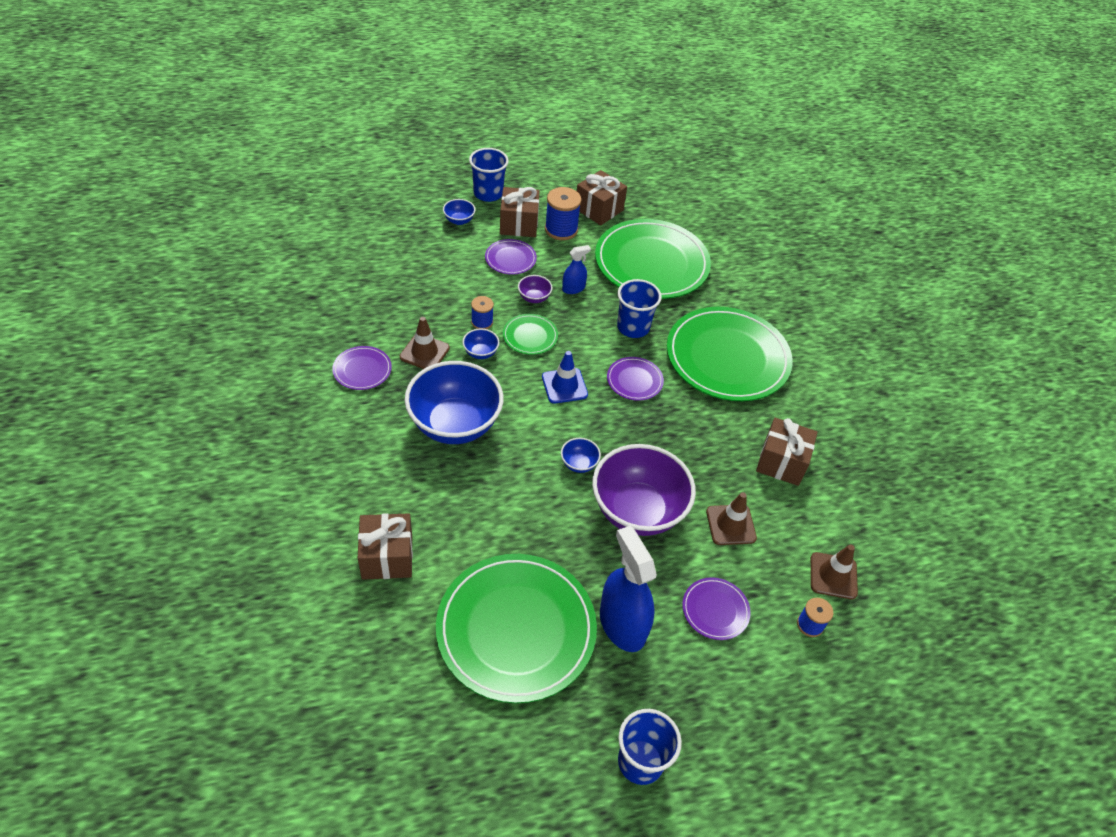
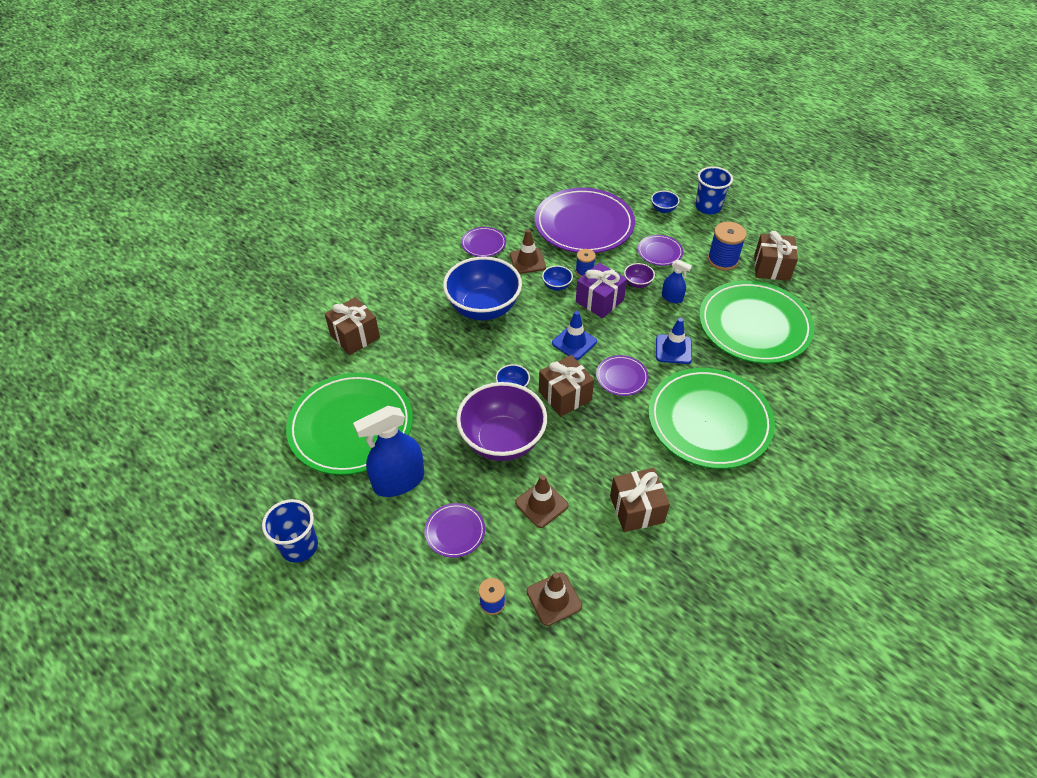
camera: 60 degrees right, 0 degrees up
brown gift [500,187,540,237] -> brown gift moved to [539,355,594,417]
green plate [503,314,558,355] -> purple gift [576,263,627,318]
blue spray bottle [600,525,657,652] -> blue spray bottle turned 150 degrees counterclockwise [353,406,424,497]
blue cup [617,279,662,338] -> blue traffic cone [656,318,692,364]
none -> purple plate [535,188,635,253]

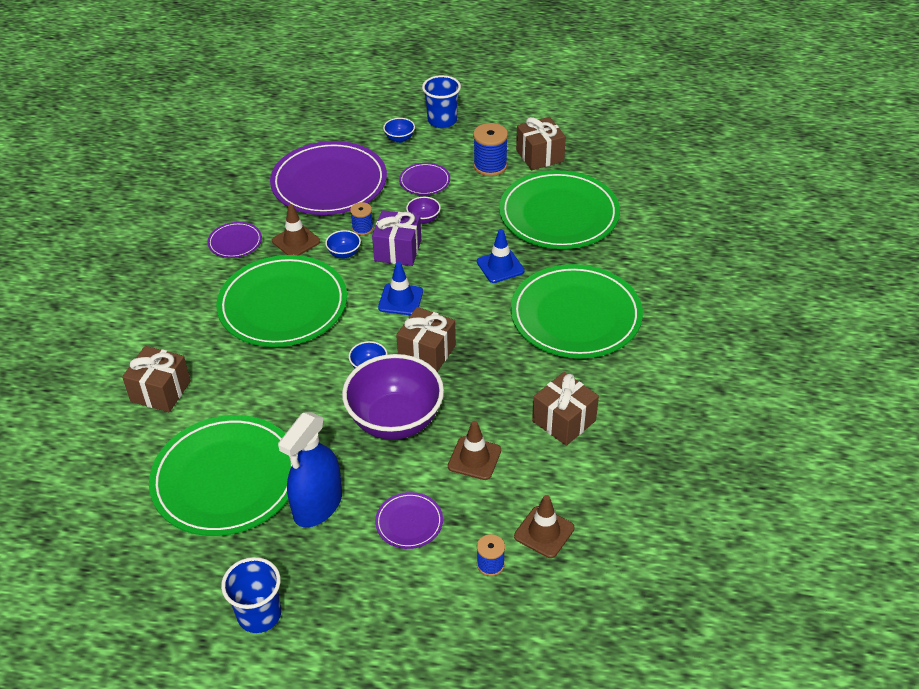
camera: 30 degrees left, 5 degrees down
blue bowl [443,256,522,321] -> green plate [216,255,347,347]
purple plate [596,355,649,396] -> none
blue spray bottle [662,260,692,303] -> none

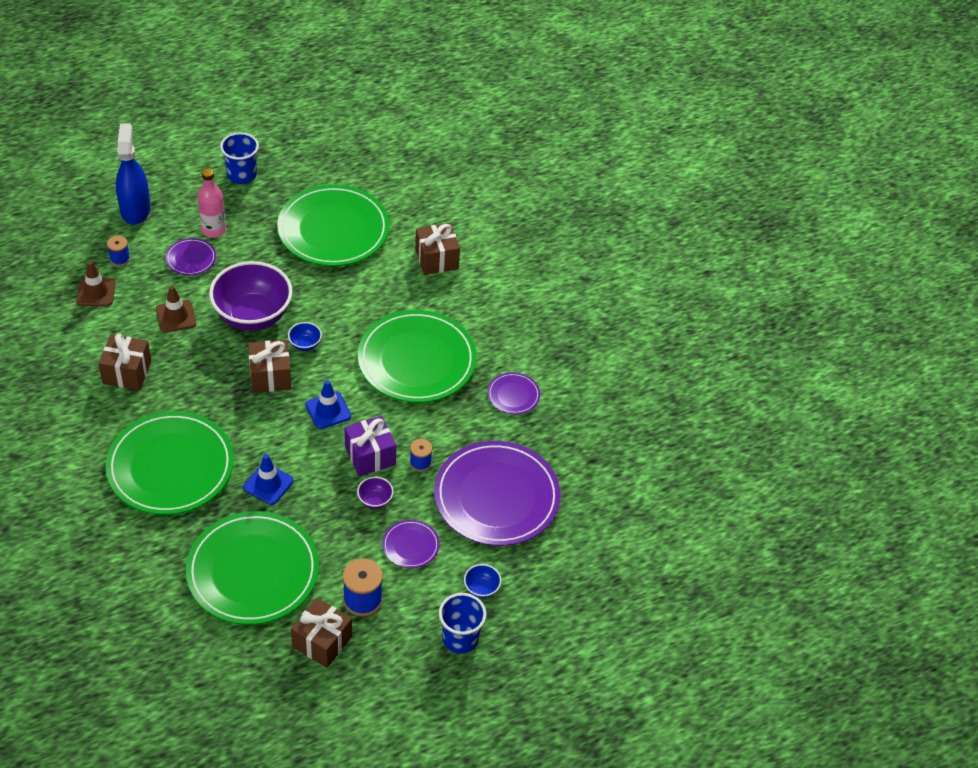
camera: 140 degrees right, 5 degrees up
brown traffic cone [272,204,320,255] -> none
blue spray bottle [278,412,342,528] -> blue spray bottle moved to [116,123,150,225]
blue bowl [325,230,361,259] -> none
none -> pink bottle [198,168,226,238]

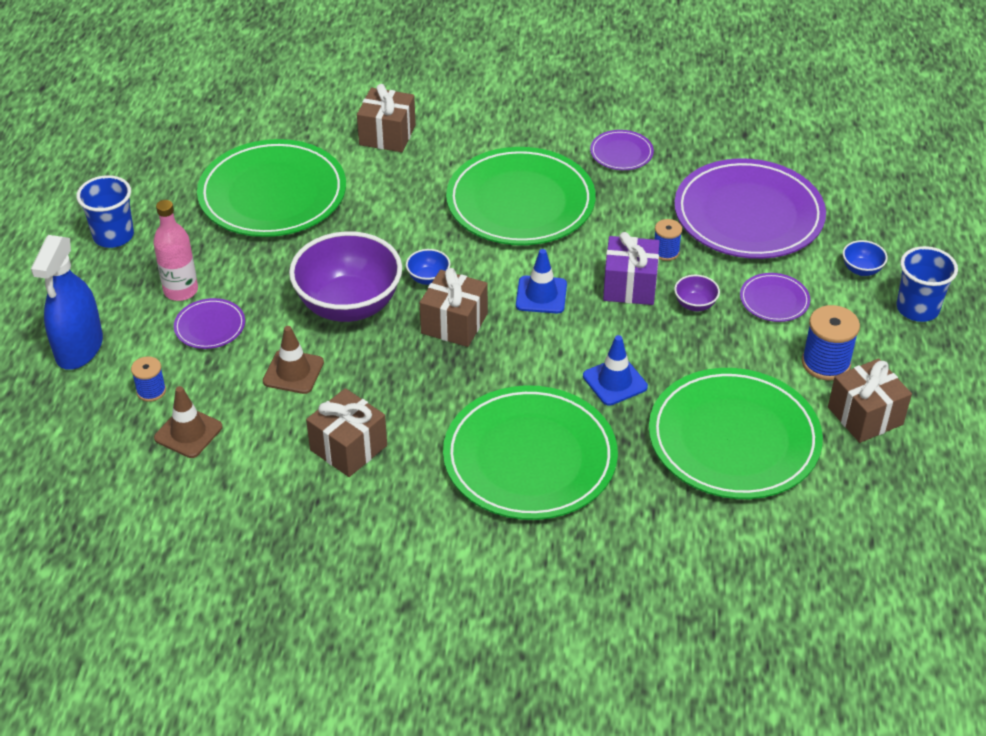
camera: 55 degrees left, 5 degrees down
blue spray bottle [116,123,150,225] -> blue spray bottle turned 105 degrees counterclockwise [31,235,103,370]

